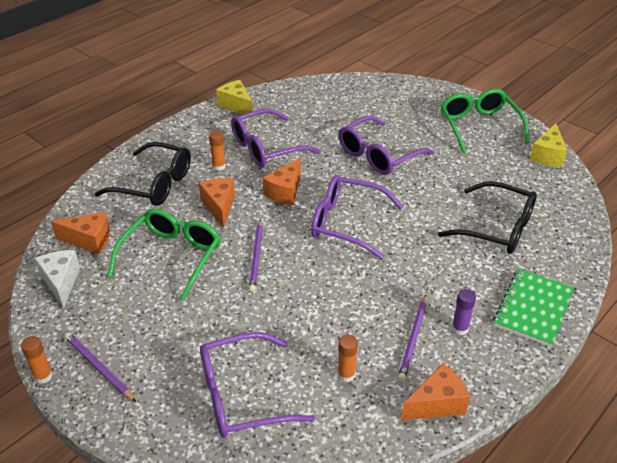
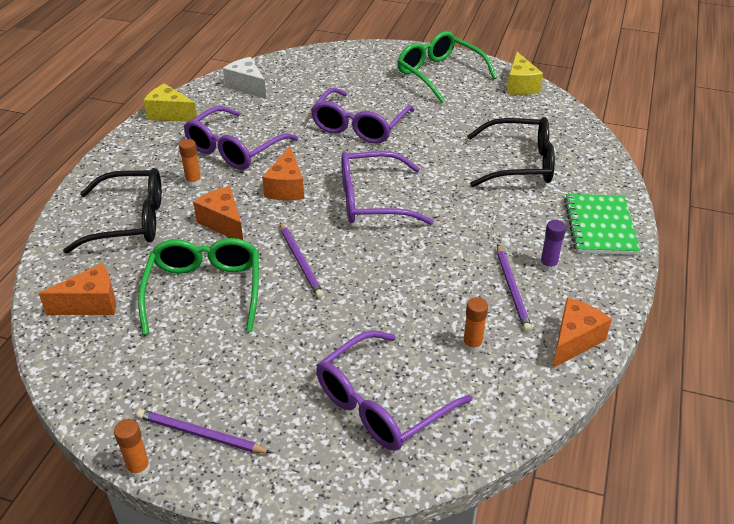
camera: 25 degrees left, 0 degrees up
white cheese [34,250,80,308] -> white cheese moved to [223,57,267,99]

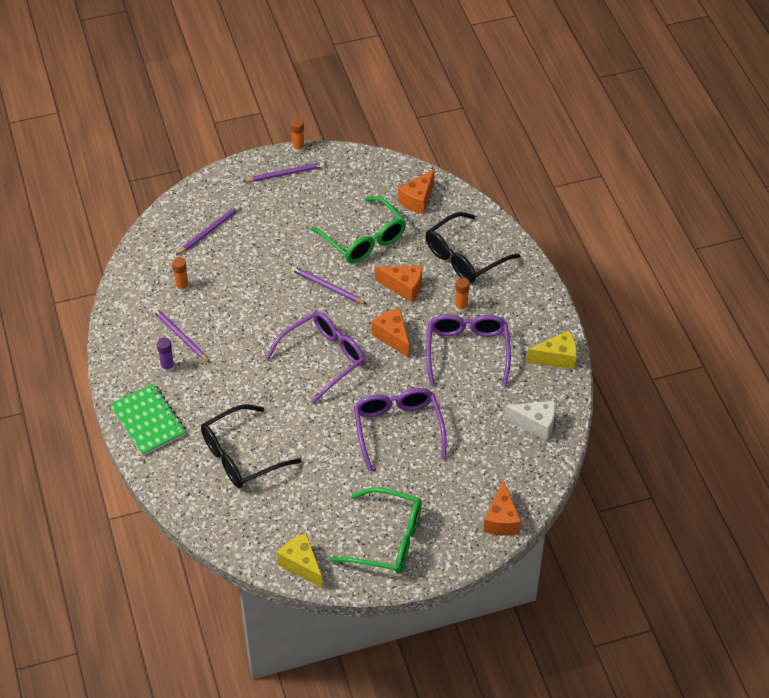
camera: 145 degrees right, 10 degrees up
purple glasses [316,330,472,451] -> purple pencil [176,206,239,255]
orange cheese [552,298,612,369] -> orange cheese moved to [483,480,521,536]

